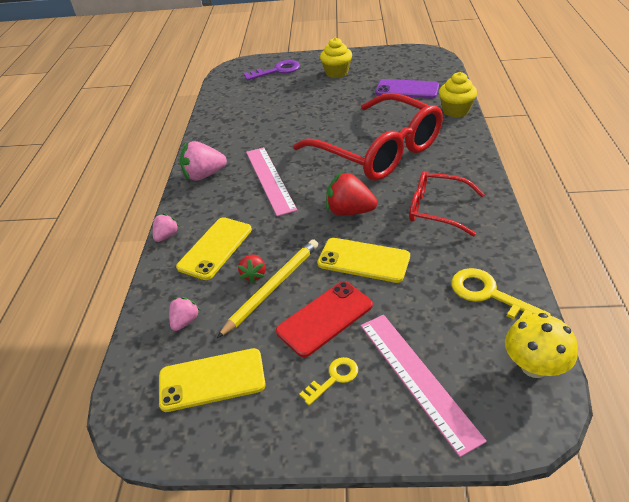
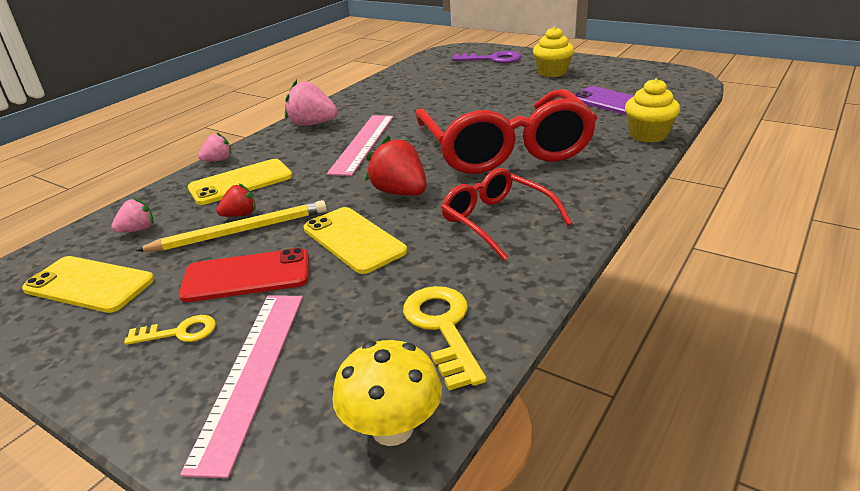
camera: 30 degrees right, 10 degrees down
red strawberry [238,255,266,283] -> red strawberry turned 150 degrees counterclockwise [216,183,256,217]

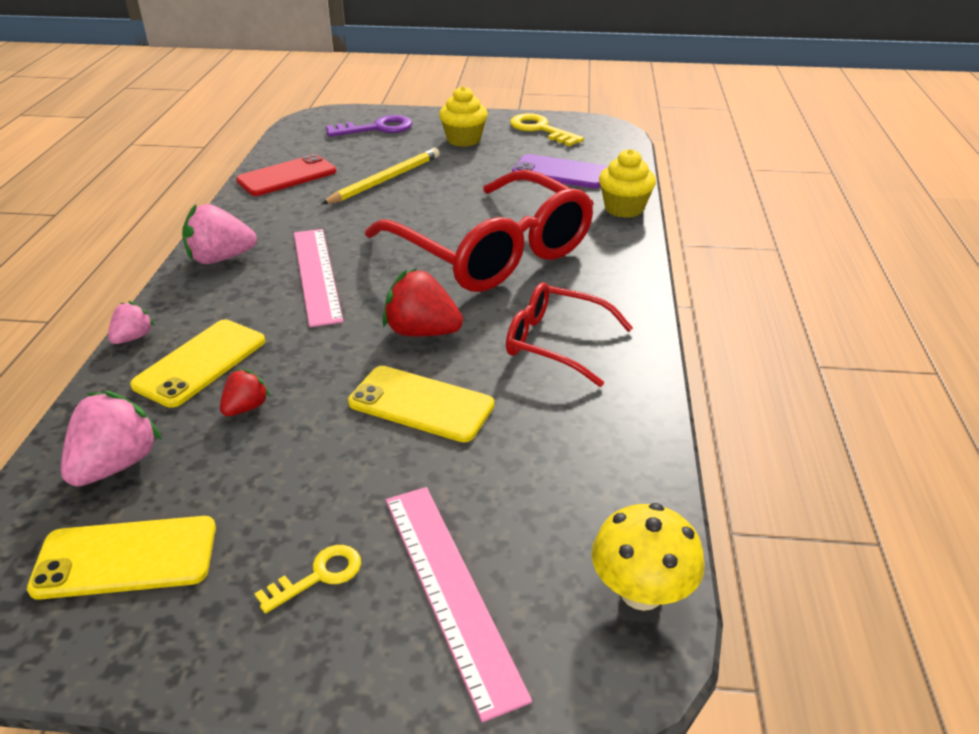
camera: 30 degrees left, 5 degrees up
pink strawberry [111,198,154,233] -> pink strawberry [61,391,162,486], size x1.76
yellow pencil [135,200,327,252] -> yellow pencil moved to [322,148,440,204]
red phone [179,248,309,302] -> red phone moved to [236,154,336,196]
yellow key [403,286,486,391] -> yellow key moved to [510,113,584,146]

